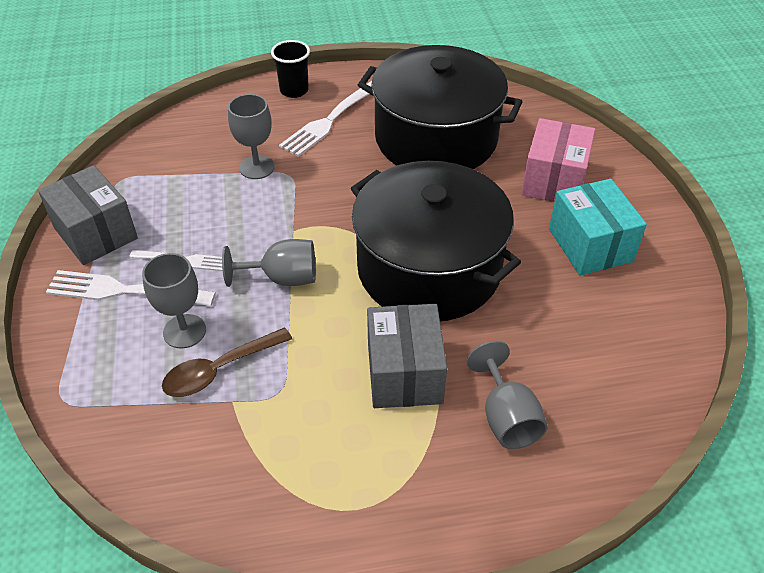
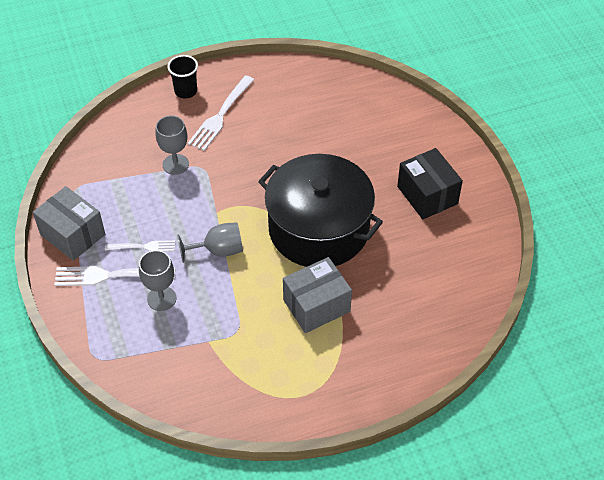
camera: 10 degrees left, 5 degrees up
brown spoon [162,328,292,397] -> none
black pot [358,45,522,169] -> none
grey box [367,304,447,408] -> grey box turned 75 degrees clockwise [283,257,352,333]
grey goblet [467,341,548,449] -> none
pink box [521,118,595,202] -> none
turquoise box [549,179,647,276] -> black box [397,148,463,219]

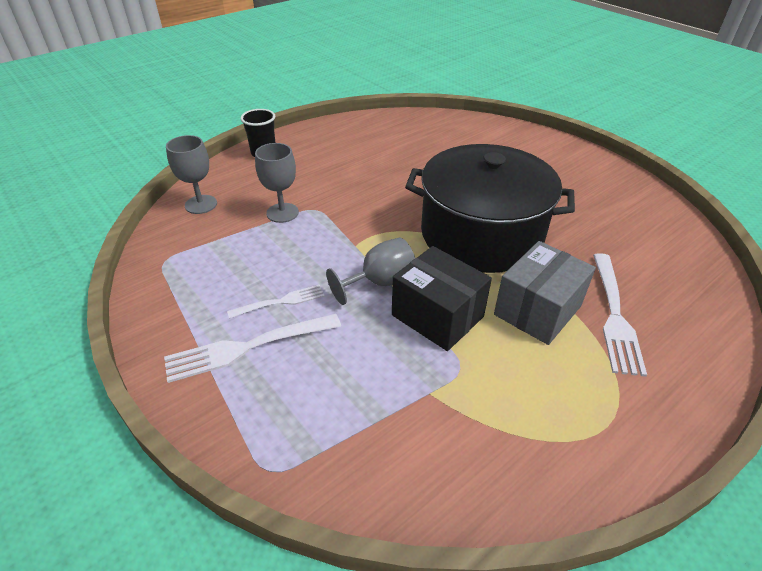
camera: 20 degrees left, 10 degrees down
grey box [33,186,105,261] -> none
grey goblet [139,250,176,311] -> grey goblet moved to [166,135,217,214]
white fork [188,75,254,151] -> white fork moved to [593,253,647,377]
black box [397,148,463,219] -> black box moved to [392,246,492,351]

